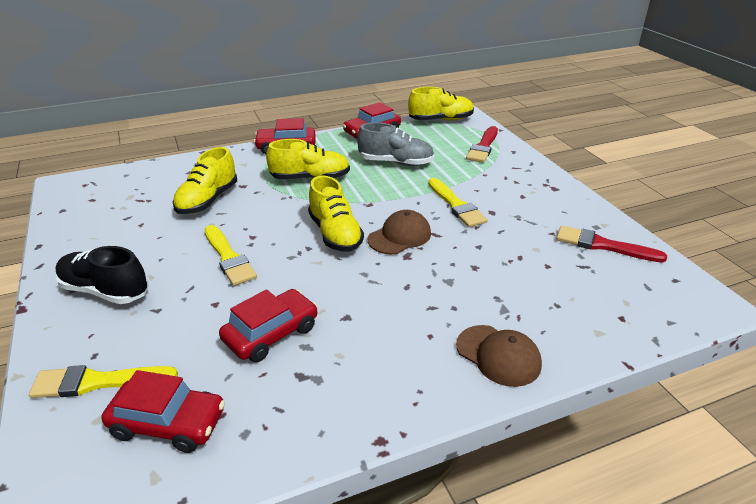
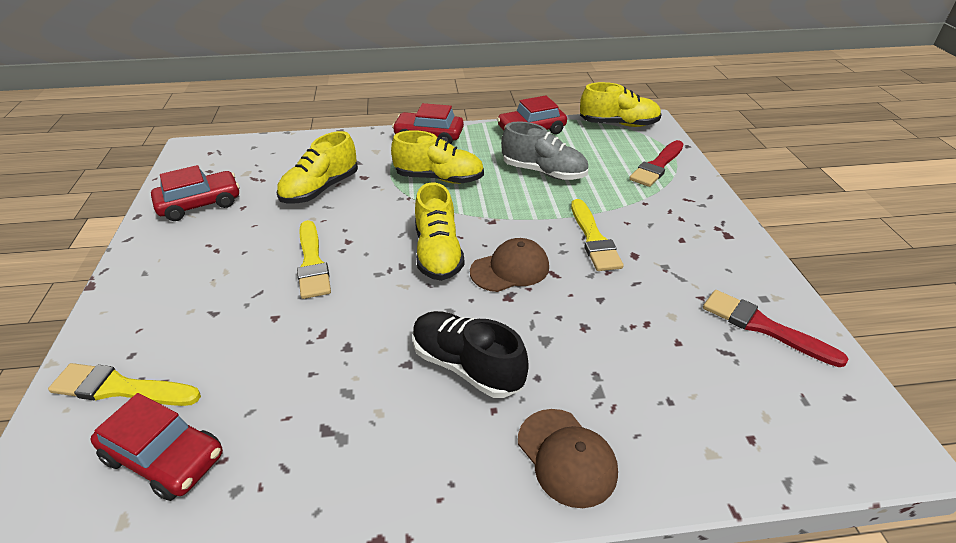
camera: 15 degrees right, 5 degrees up
black shoe [55,246,149,304] -> black shoe moved to [412,311,529,398]
red car [219,289,318,362] -> red car moved to [151,165,240,221]

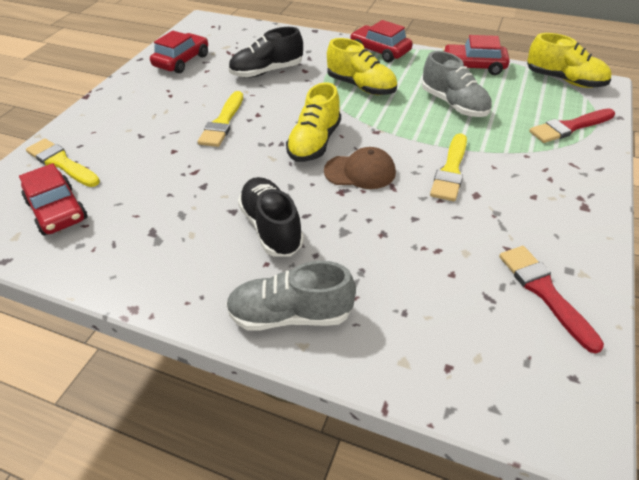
camera: 30 degrees right, 5 degrees up
red car [151,165,240,221] -> red car turned 60 degrees counterclockwise [150,31,208,73]
yellow shoe [277,131,358,203] -> black shoe [228,27,303,78]
brown cap [518,409,618,508] -> grey shoe [226,261,356,331]

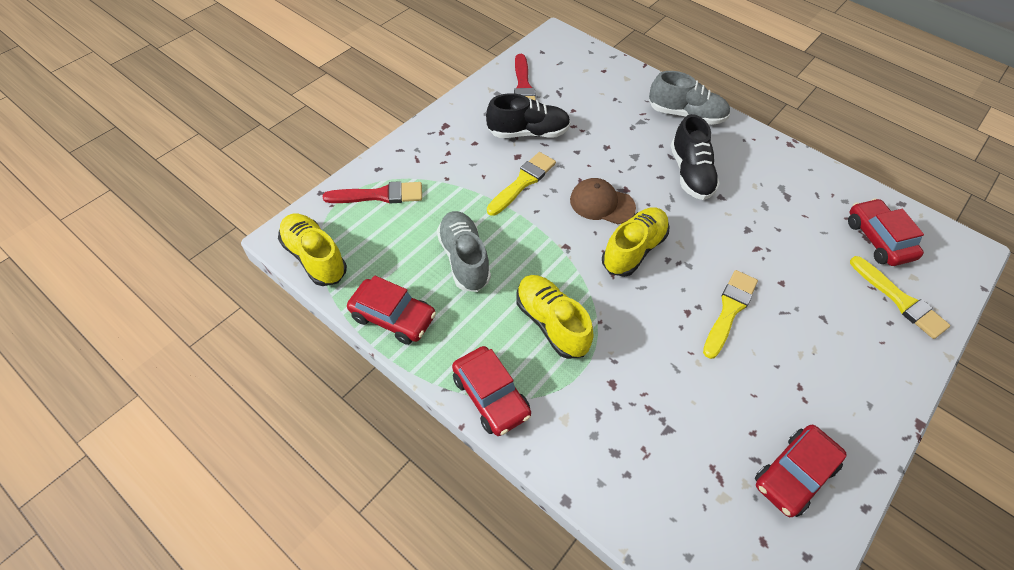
camera: 165 degrees left, 10 degrees up
black shoe [228,27,303,78] -> black shoe moved to [486,93,571,138]

